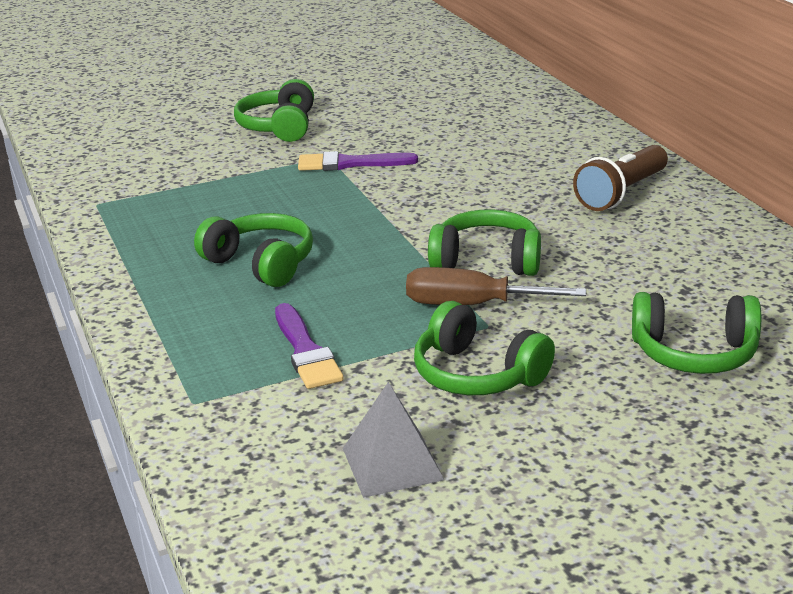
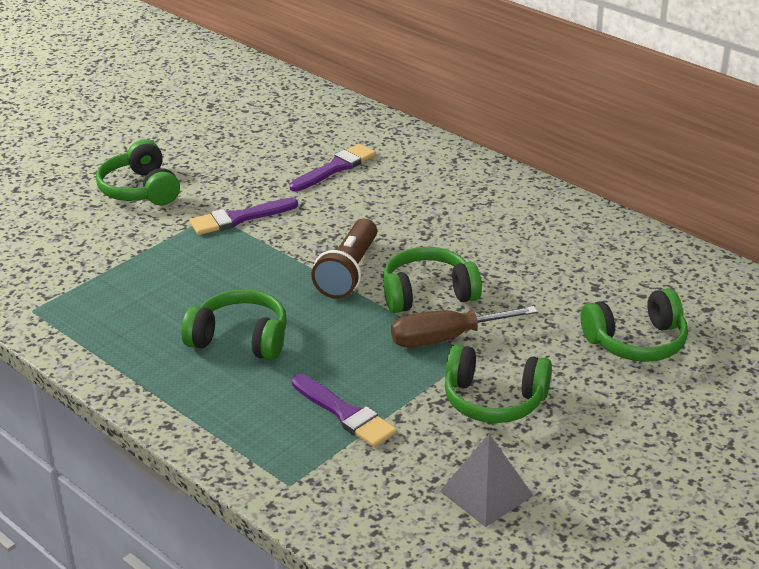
camera: 25 degrees left, 5 degrees up
brown flashlight [573,145,668,211] -> brown flashlight moved to [311,219,377,299]
none -> purple brush [290,144,376,191]

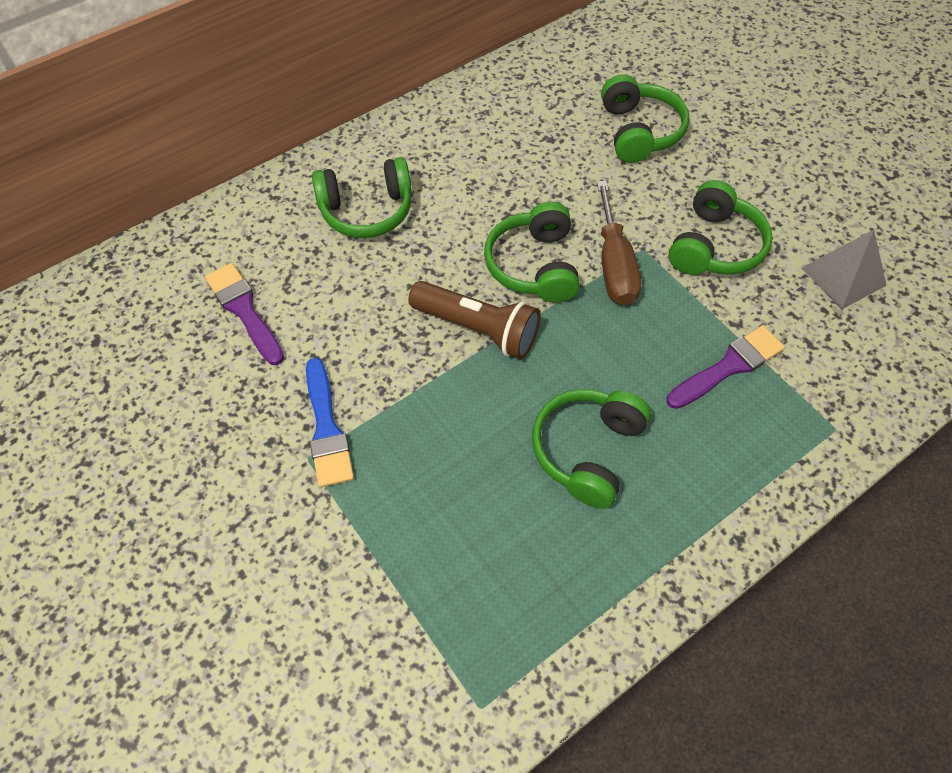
camera: 80 degrees left, 25 degrees up
green headphones [96,140,180,205] -> green headphones moved to [312,157,412,238]
purple brush [190,198,298,235] -> blue brush [306,358,354,487]

